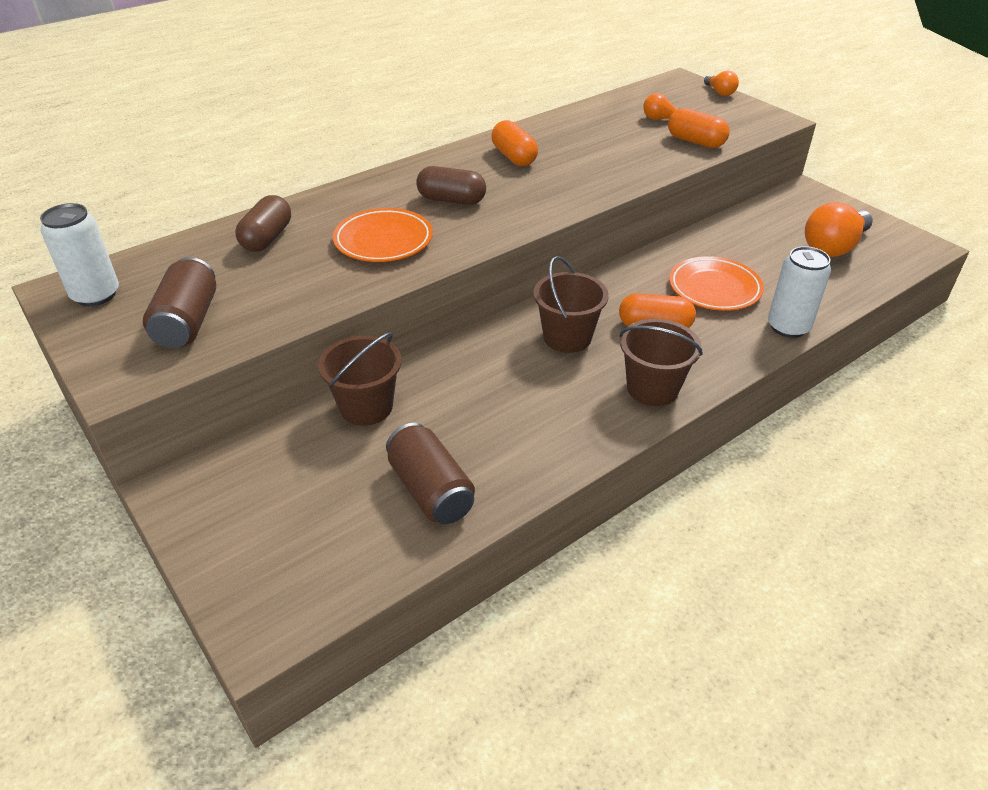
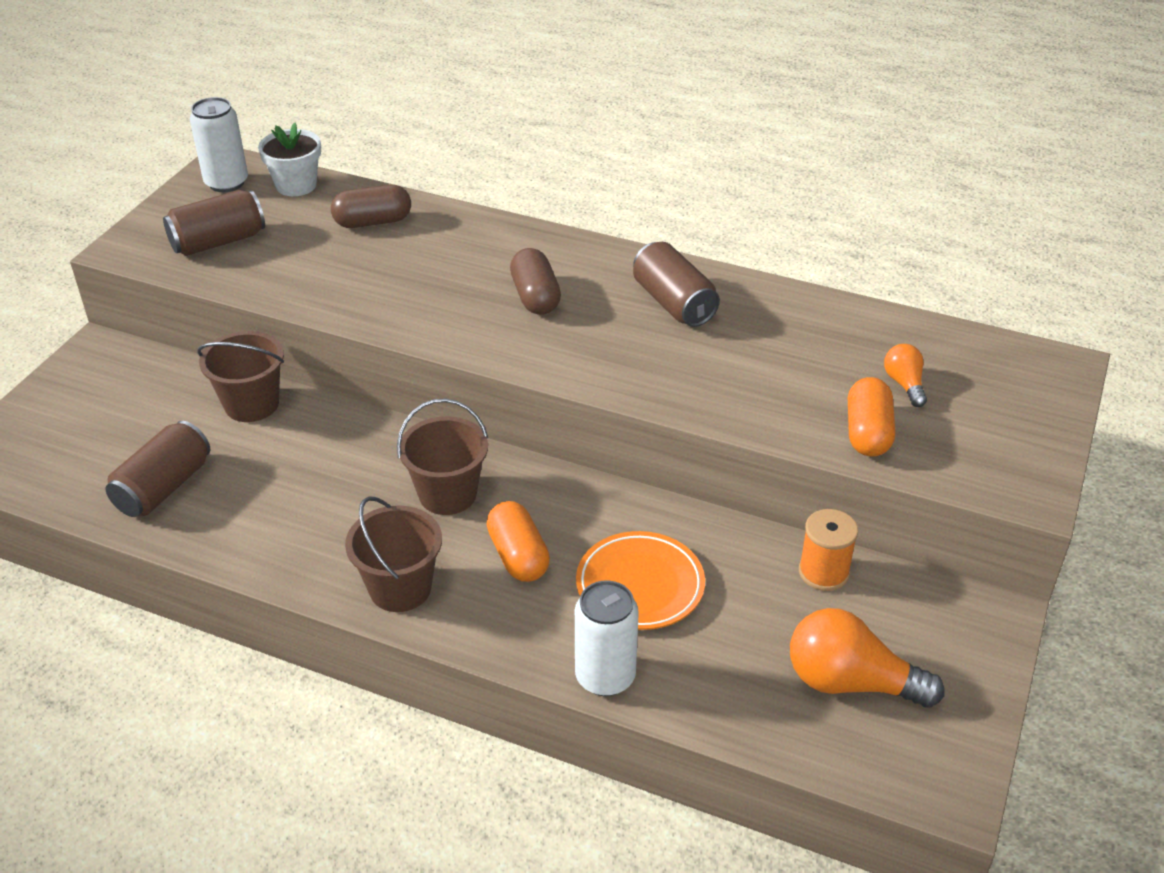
camera: 60 degrees right, 0 degrees up
orange plate [333,208,433,262] -> none
orange capsule [492,120,538,166] -> brown can [633,242,720,327]
orange light bulb [704,71,739,96] -> none
none -> white flower pot [258,123,321,196]
none -> orange spool [799,509,858,591]

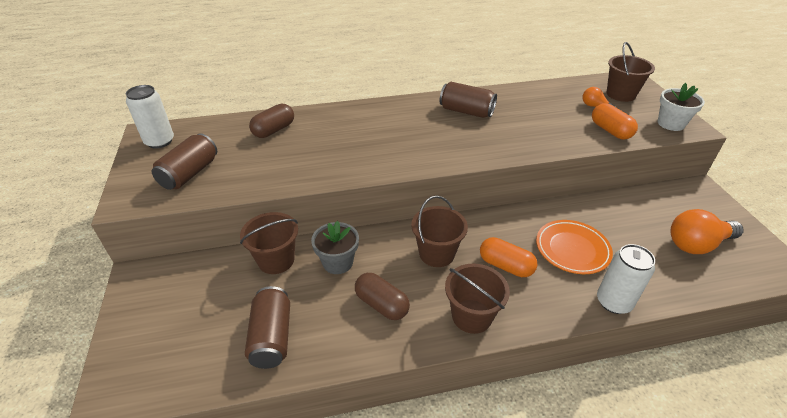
camera: 35 degrees left, 0 degrees up
white flower pot [258,123,321,196] -> white flower pot moved to [658,83,705,131]
brown capsule [510,248,561,315] -> brown capsule moved to [355,273,410,320]
orange spool [799,509,858,591] -> none
none -> grey flower pot [311,221,359,274]
none -> brown bucket [606,42,655,102]

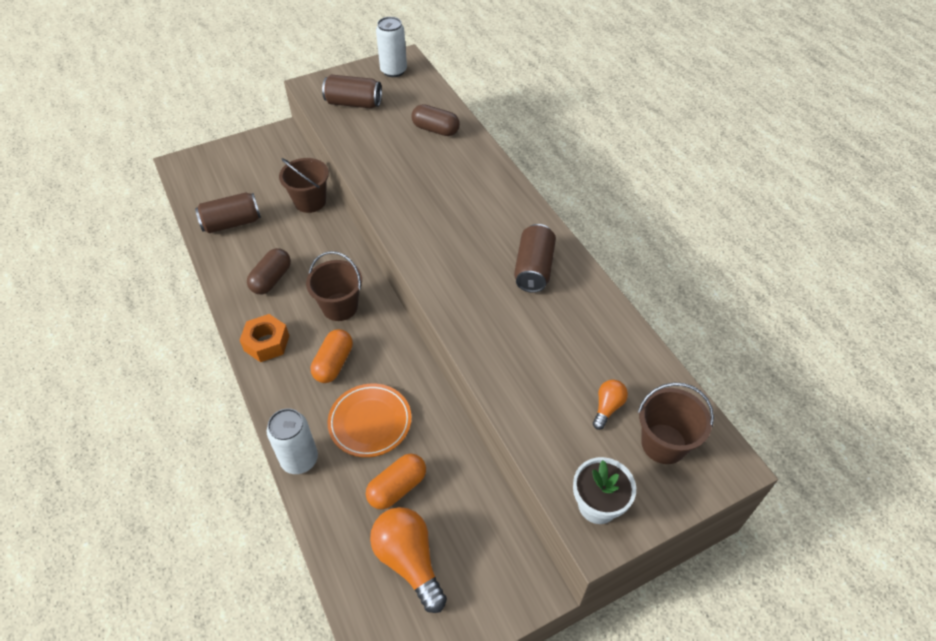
camera: 75 degrees right, 10 degrees up
grey flower pot [311,221,359,274] -> none
brown bucket [445,263,510,334] -> orange nut [240,314,289,362]
orange capsule [592,103,638,140] -> orange capsule moved to [366,453,426,510]

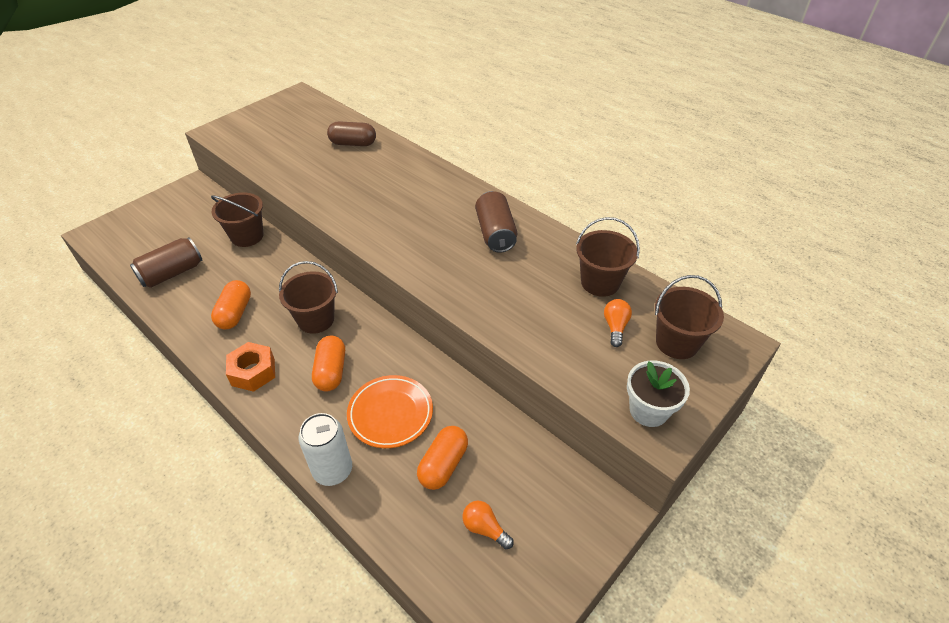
camera: 20 degrees left, 5 degrees down
brown capsule [247,248,291,294] -> orange capsule [211,280,251,329]
brown can [322,75,382,109] -> none
orange light bulb [370,507,447,613] -> orange light bulb [463,501,514,549], size x0.52
white can [376,17,407,77] -> none
none -> brown bucket [576,217,640,297]

